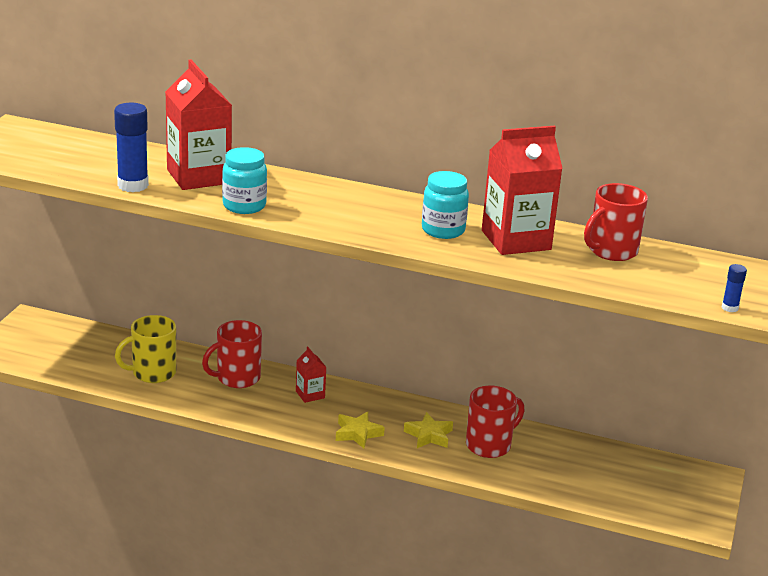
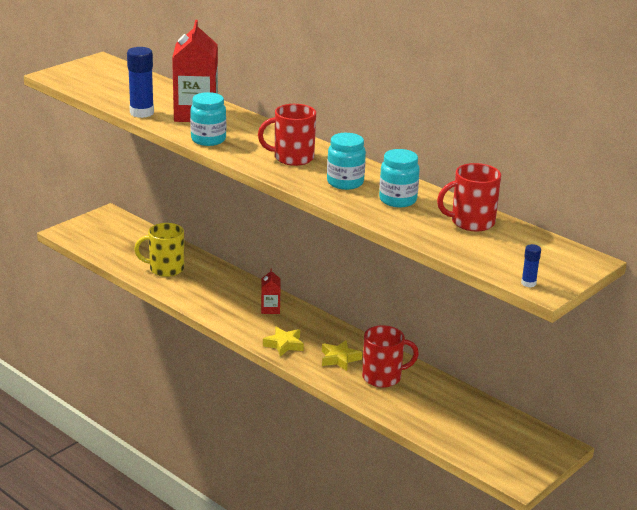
camera: 25 degrees right, 0 degrees up
red mug [202,320,262,388] -> red mug moved to [258,104,316,166]
red carton [482,126,563,255] -> turquoise jar [379,149,420,207]

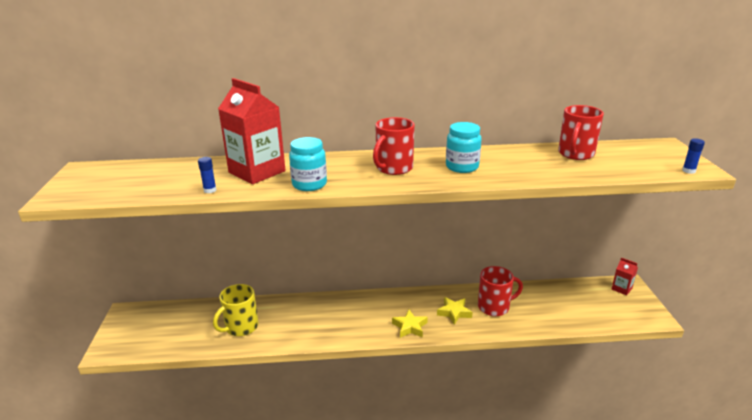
camera: 45 degrees left, 0 degrees up
blue glue stick [127,47,154,118] -> blue glue stick [198,157,217,193], size x0.49
red carton [261,268,281,314] -> red carton moved to [612,257,638,295]
red mug [362,325,419,388] -> red mug turned 45 degrees clockwise [478,266,523,316]
turquoise jar [379,149,420,207] -> none

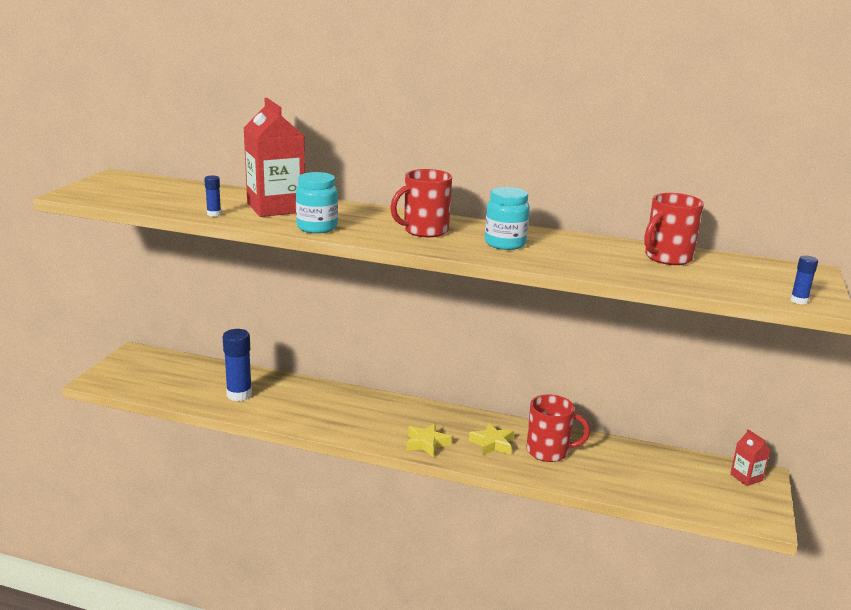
camera: 20 degrees right, 5 degrees down
yellow mug [213,284,258,336] -> blue glue stick [223,329,252,401]

